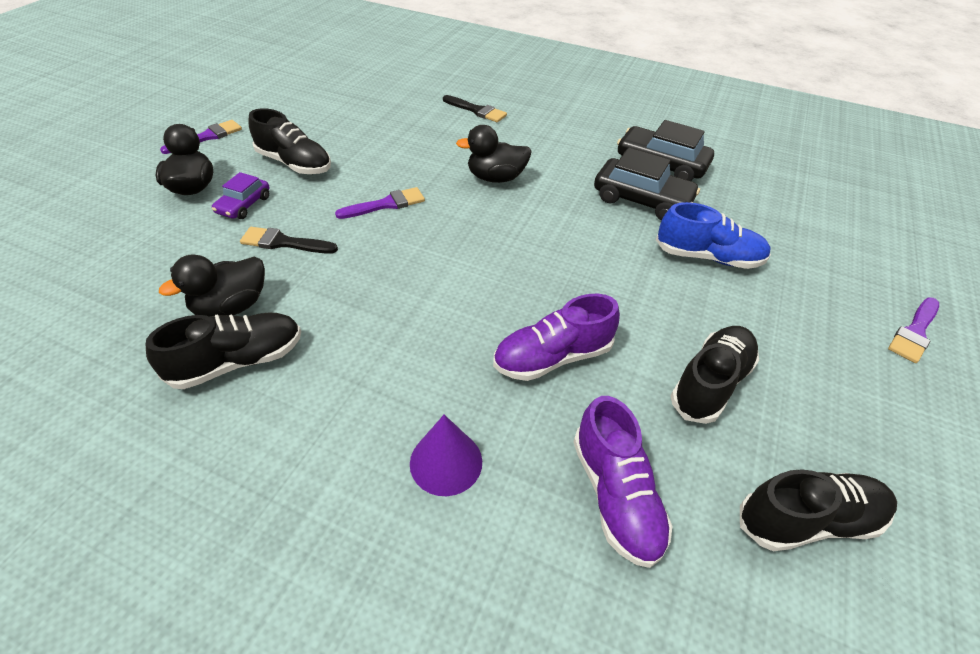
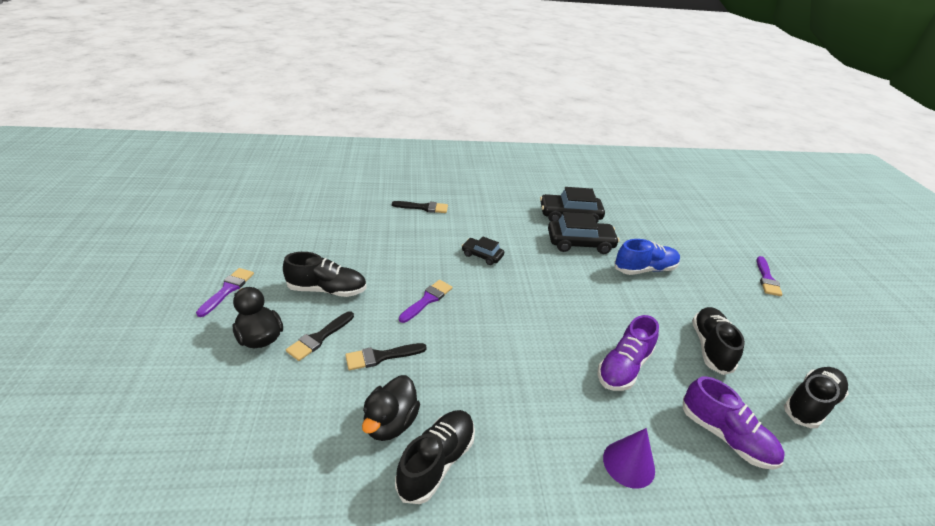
camera: 30 degrees left, 10 degrees down
purple car [212,172,270,219] -> black brush [286,311,354,361]
black duck [456,125,532,183] -> black car [462,237,504,265]

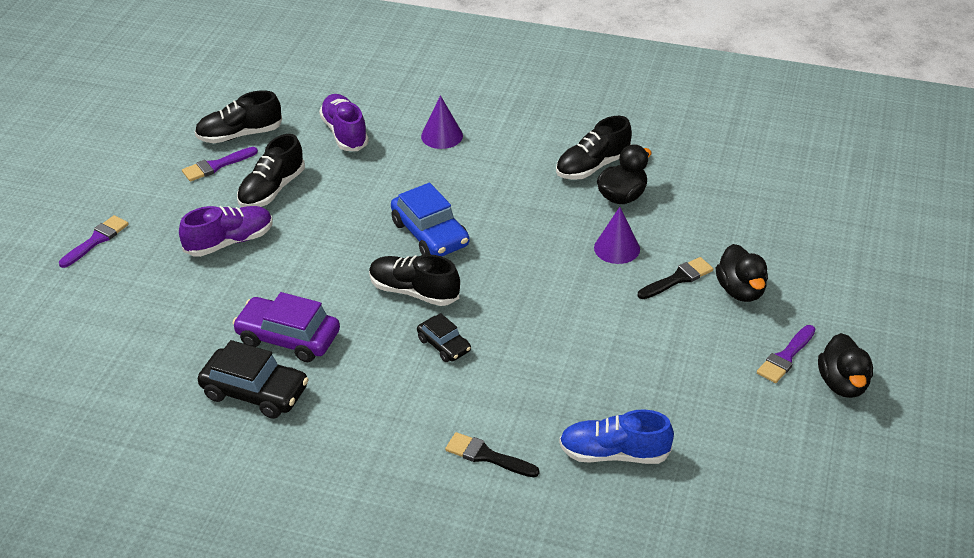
camera: 155 degrees left, 5 degrees up
black shoe [283,252,367,297] -> black shoe moved to [369,254,460,306]
black brush [345,343,427,370] -> purple cone [594,207,640,264]
purple brush [399,280,452,323] -> purple brush moved to [182,147,258,182]
black car [548,212,619,254] -> purple car [233,292,340,362]
purple shoe [598,315,659,391] -> purple shoe moved to [179,206,273,257]
blue shoe [614,239,680,275] -> blue shoe moved to [559,410,674,464]
none -> blue car [391,183,470,256]
none -> black duck [818,333,873,398]

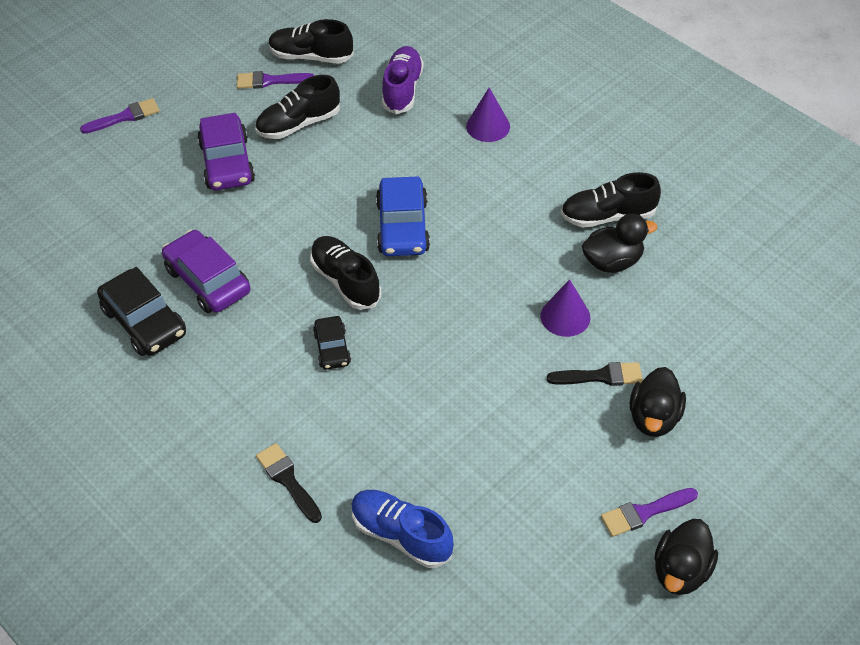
camera: 30 degrees right, 10 degrees up
purple shoe [179,206,273,257] -> purple car [197,113,255,190]

